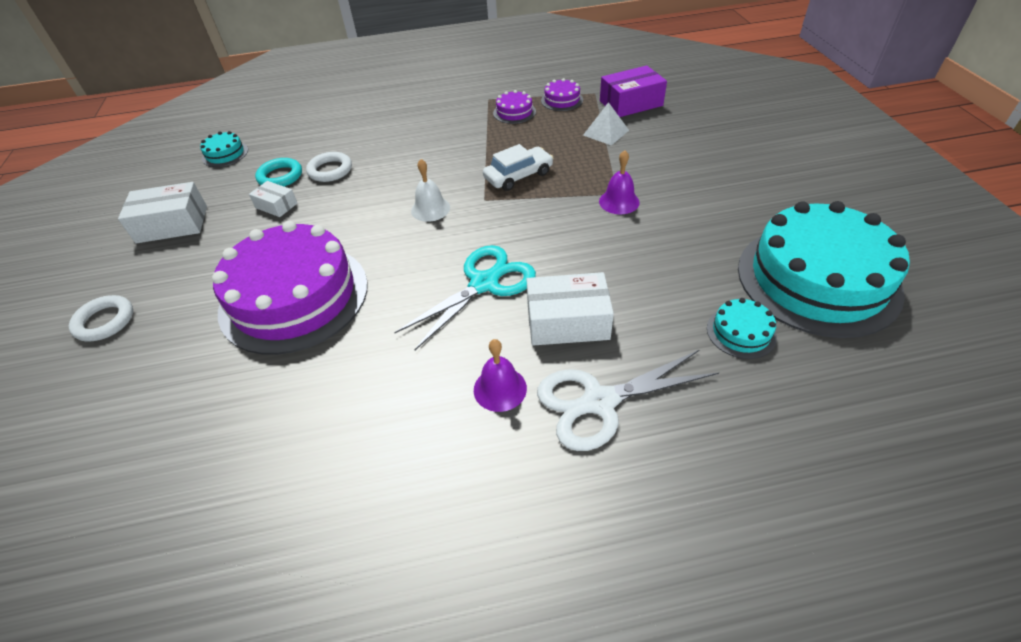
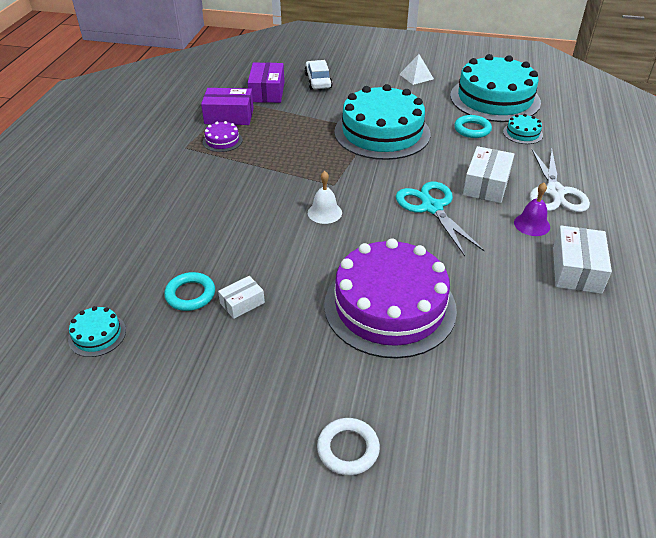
camera: 70 degrees left, 5 degrees down
white box [118,182,207,243] -> white box moved to [553,226,612,294]
white ring [306,152,352,182] -> none
white car [483,144,553,191] -> white car moved to [304,60,332,90]
purple cake [541,78,583,111] -> purple box [201,88,254,125]
white pyramid [583,102,629,145] -> white pyramid moved to [399,54,434,85]
purple bell [599,150,640,214] -> turquoise cake [334,84,431,160]
none -> turquoise ring [454,115,492,138]

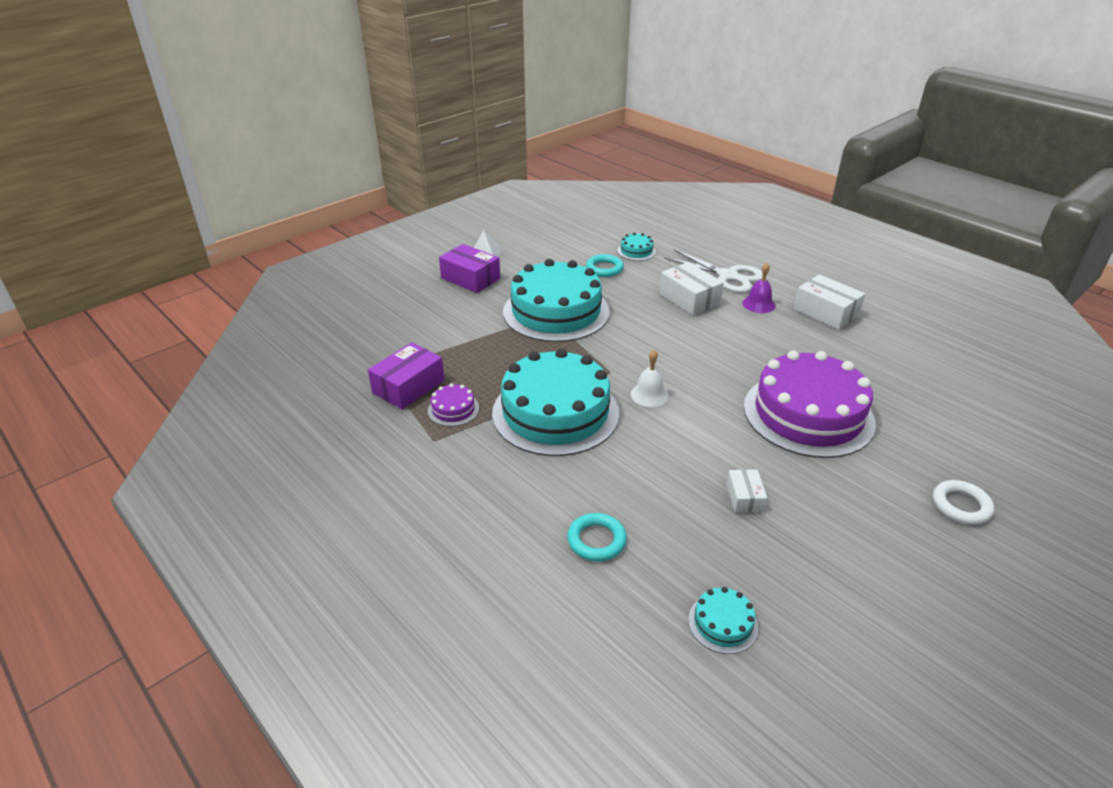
camera: 55 degrees left, 5 degrees down
turquoise ring [164,272,215,311] -> turquoise ring moved to [567,513,627,561]
purple box [248,62,284,103] -> purple box moved to [439,244,500,293]
white car [304,60,332,90] -> none
turquoise scissors [396,182,485,256] -> none
turquoise cake [450,54,541,122] -> turquoise cake moved to [492,348,619,456]

